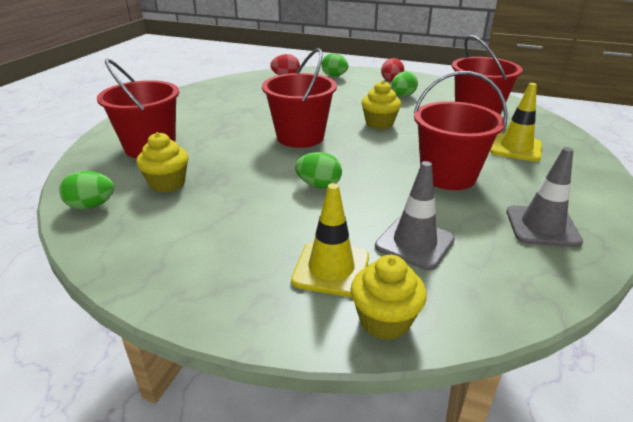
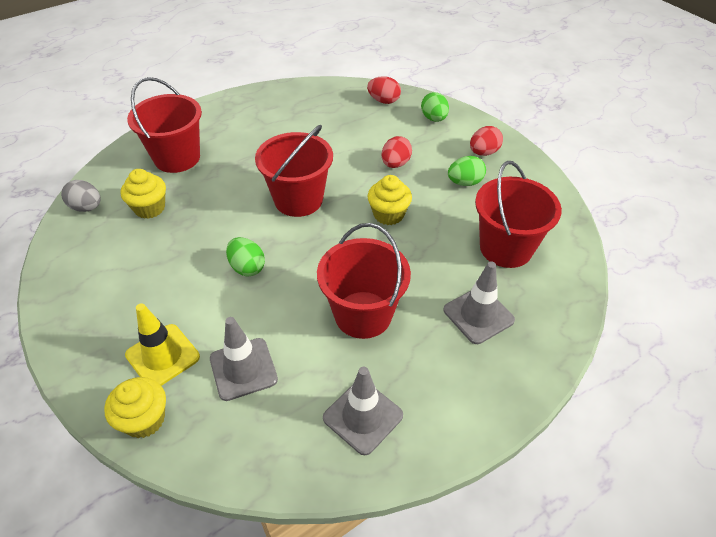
camera: 35 degrees right, 15 degrees up
green egg [59,171,114,210] -> grey egg [61,180,101,212]
yellow traffic cone [490,83,542,162] -> grey traffic cone [443,261,515,344]
none -> red egg [381,136,412,168]

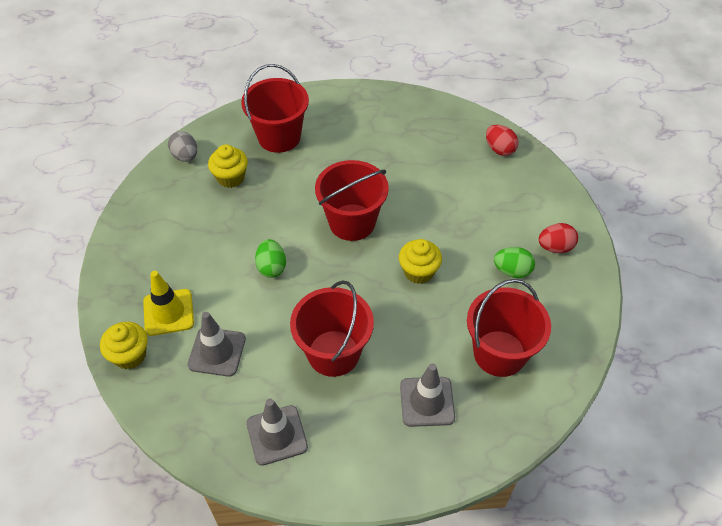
camera: 30 degrees right, 5 degrees up
red egg [381,136,412,168] -> none
green egg [421,92,449,122] -> none

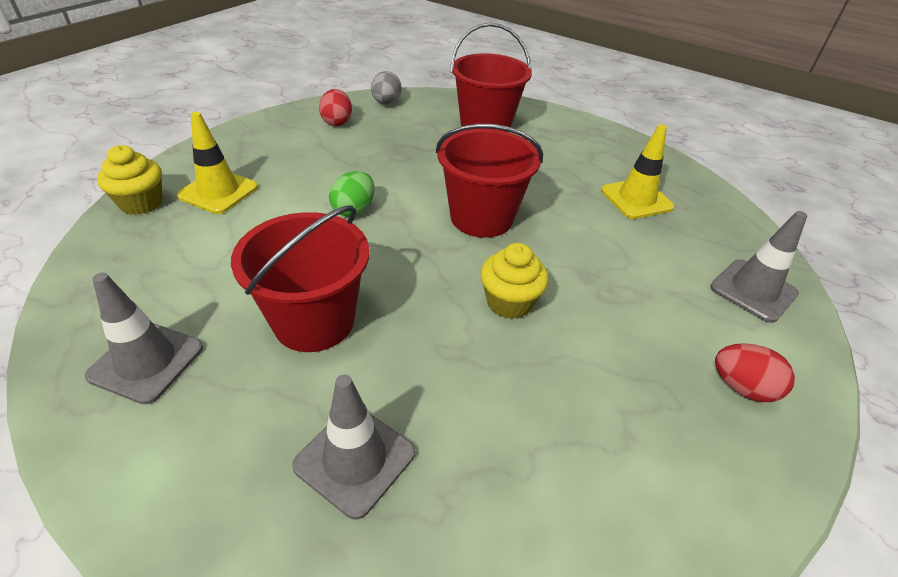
camera: 35 degrees right, 10 degrees down
grey traffic cone [187,312,246,377] -> grey traffic cone moved to [710,211,807,323]
yellow cupcake [208,144,248,188] -> none
red bucket [467,279,551,377] -> none
red egg [486,125,518,156] -> red egg moved to [319,89,352,126]
green egg [494,247,535,278] -> none
none -> yellow traffic cone [601,124,674,219]

